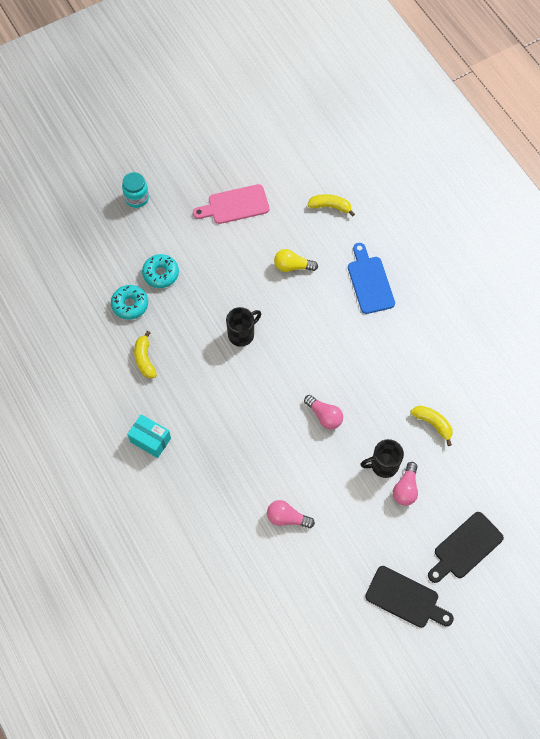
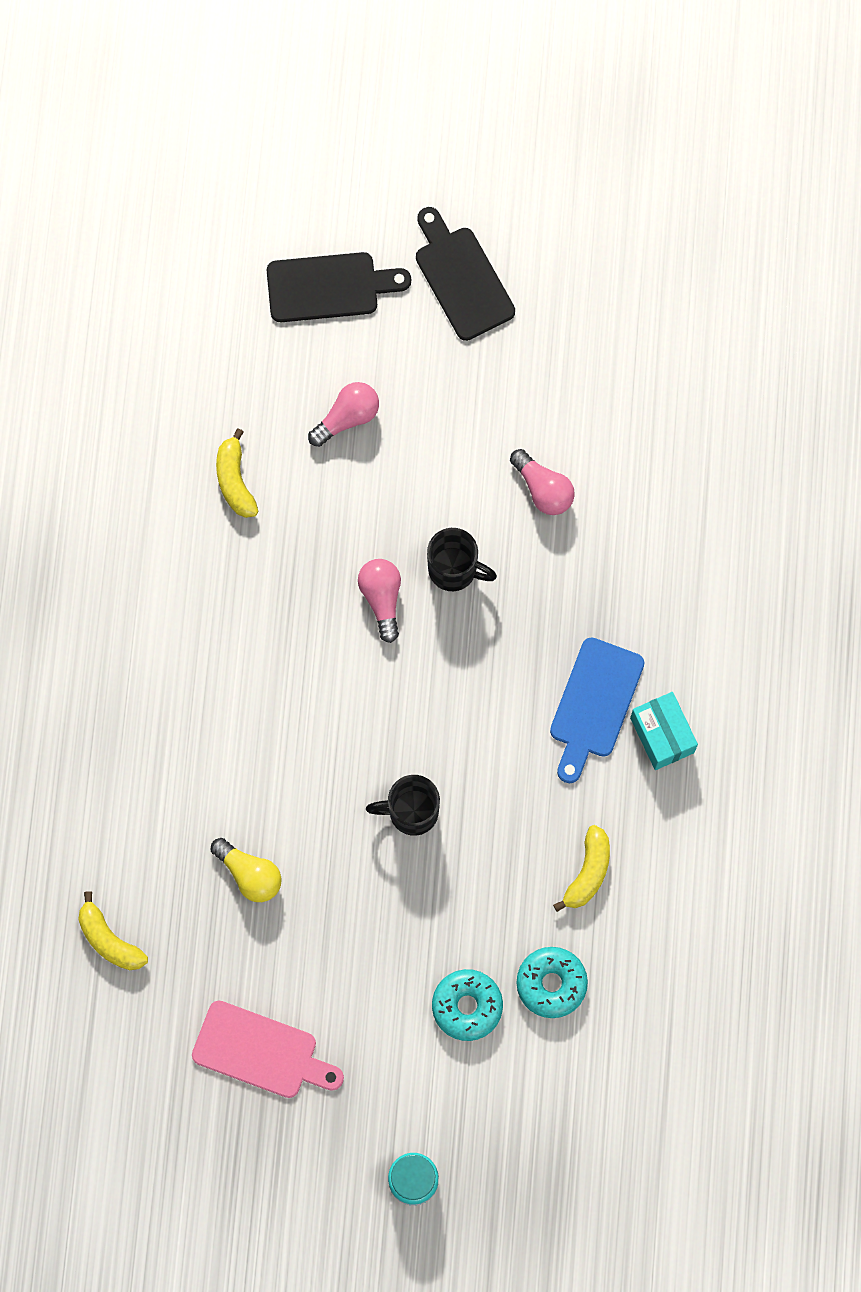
camera: 145 degrees left, 10 degrees up
blue cutting board [348,243,395,314] -> blue cutting board moved to [550,637,645,783]
black mug [360,439,404,478] -> black mug moved to [427,528,497,591]

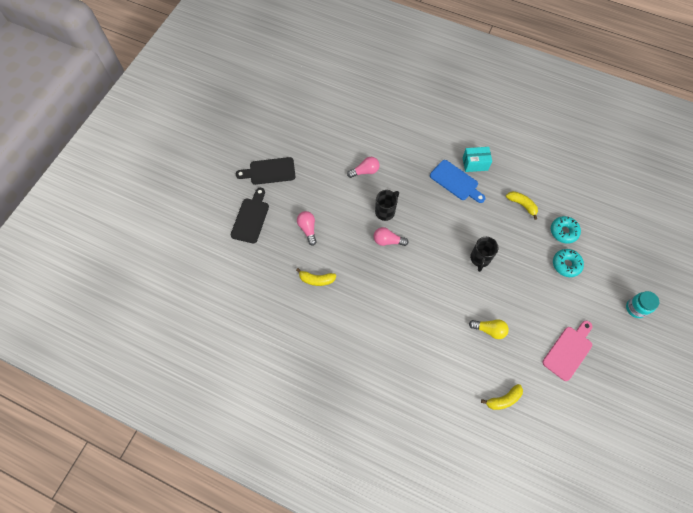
camera: 70 degrees left, 10 degrees down
yellow light bulb [211,838,282,902] -> yellow light bulb turned 45 degrees clockwise [469,319,509,339]

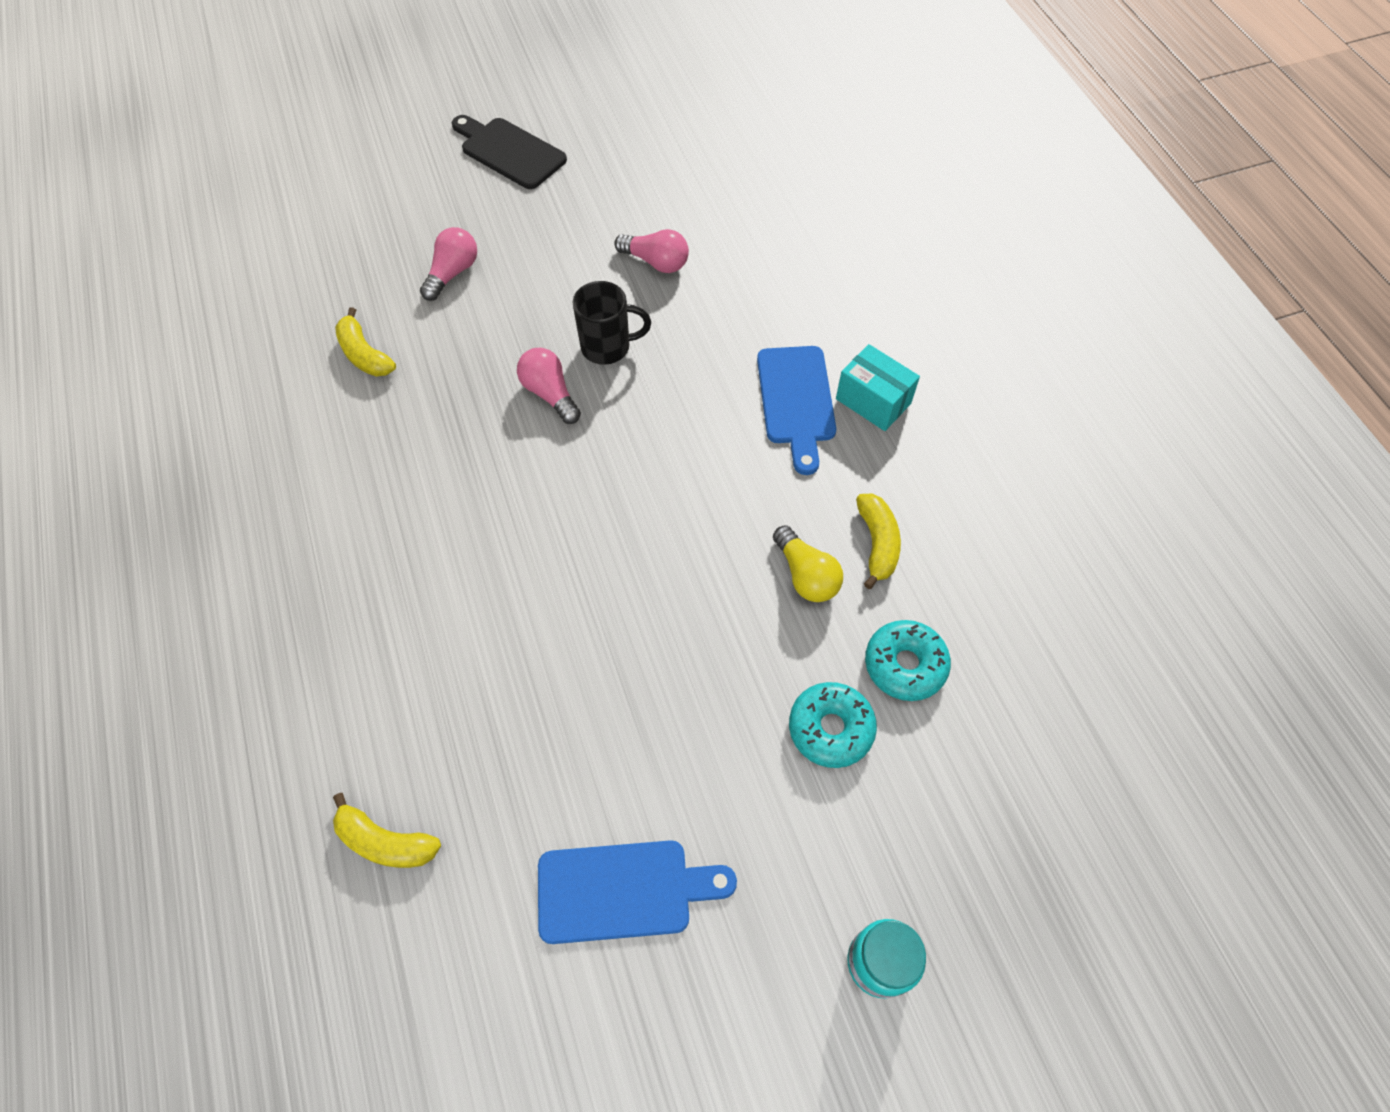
camera: 45 degrees right, 5 degrees down
black cutting board [231,188,269,243] -> none
yellow light bulb [469,319,509,339] -> yellow light bulb moved to [773,525,843,602]
black mug [470,237,499,272] -> none
pink cutting board [542,321,592,381] -> blue cutting board [538,840,737,944]

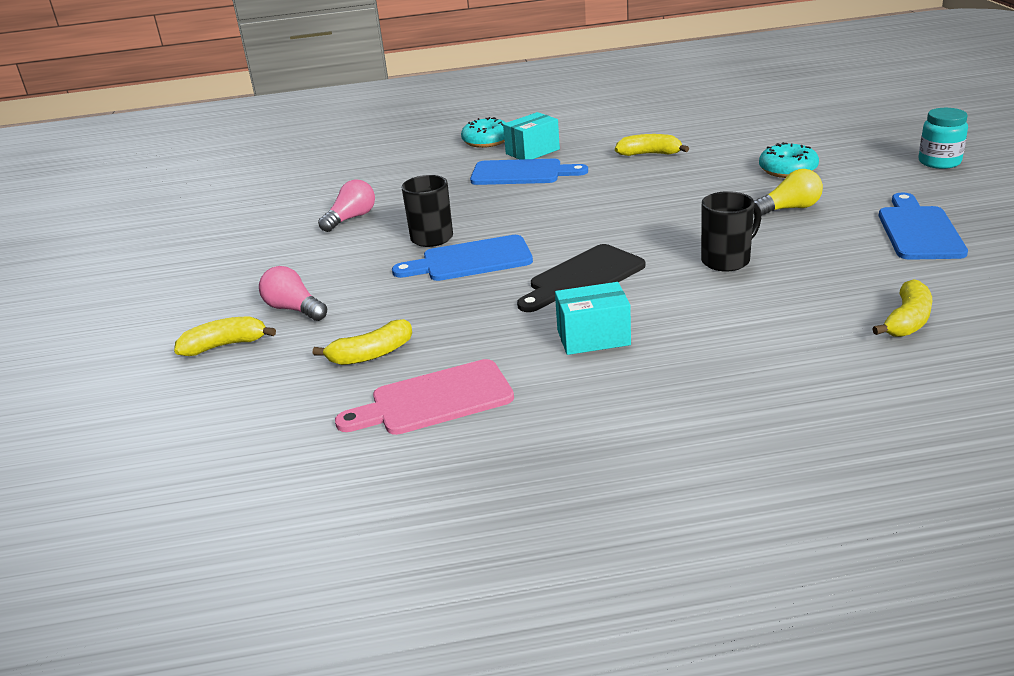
camera: 75 degrees left, 30 degrees down
black cutting board [452,115,567,189] -> black cutting board moved to [517,244,645,312]
pink light bulb [517,348,581,424] -> blue cutting board [392,235,533,281]
yellow light bulb [773,525,843,602] -> yellow light bulb moved to [754,169,823,216]
turquoise donut [865,620,951,701] -> turquoise donut moved to [461,117,506,148]
none -> yellow banana [174,317,276,356]
none -> pink cutting board [335,359,514,435]
none -> turquoise box [555,282,631,355]
none -> black mug [701,191,761,271]

